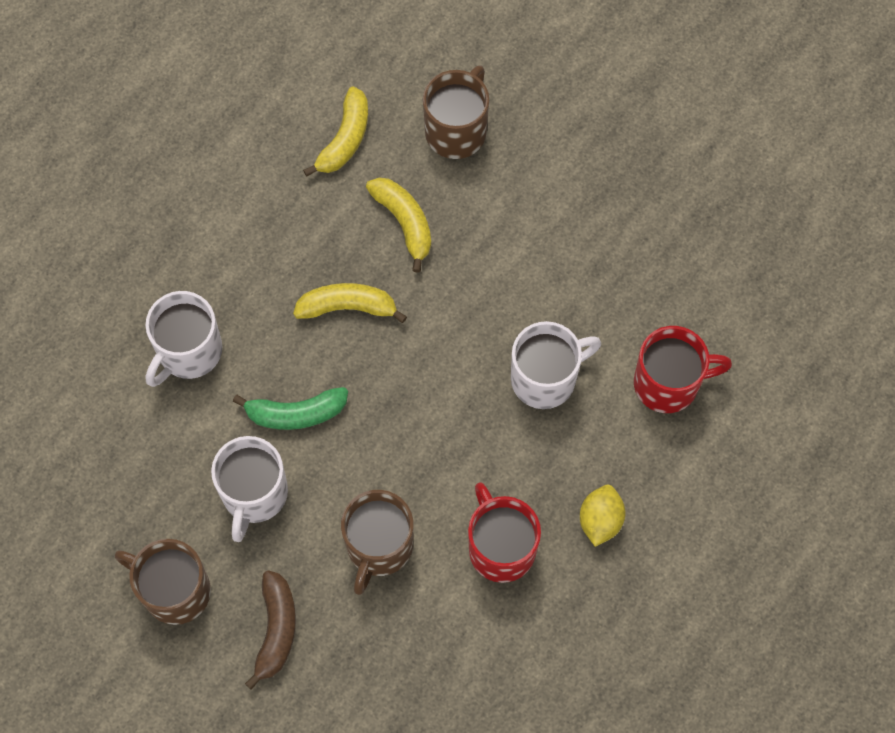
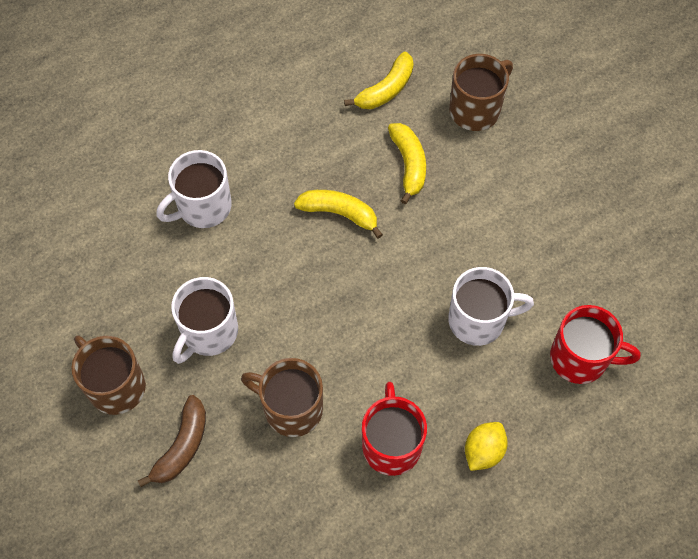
camera: 20 degrees right, 5 degrees down
green banana [233,387,348,430] -> none
brown mug [341,490,413,595] -> brown mug turned 75 degrees clockwise [241,358,323,437]

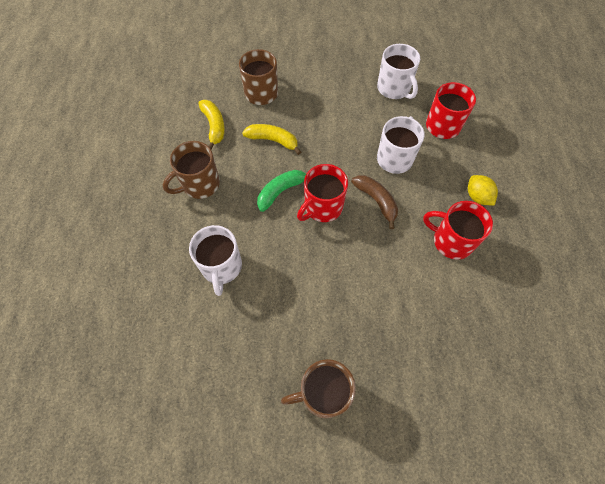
camera: 60 degrees left, 0 degrees up
brown banana [138,395,206,487] -> brown banana moved to [351,175,398,229]
white mug [171,277,238,364] -> white mug moved to [377,44,420,99]
brown mug [241,358,323,437] -> brown mug moved to [163,141,220,199]
yellow banana [294,190,383,239] -> green banana [257,170,306,212]
none -> red mug [297,164,348,222]

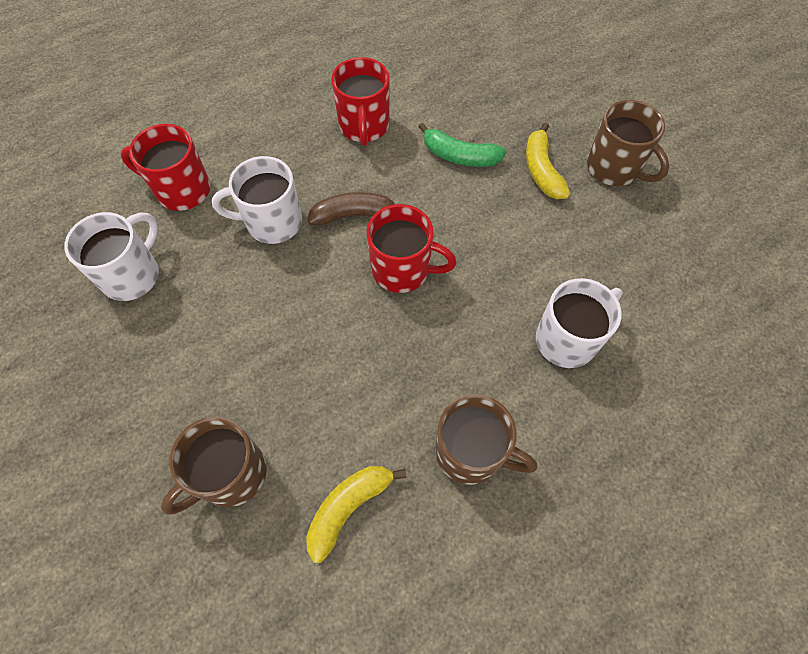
camera: 120 degrees left, 0 degrees up
yellow banana [242,124,301,155] -> yellow banana moved to [526,123,571,199]
green banana [257,170,306,212] -> green banana moved to [418,123,507,167]
brown banana [351,175,398,229] -> brown banana turned 60 degrees clockwise [307,192,395,226]
yellow lemon [468,175,498,206] -> none

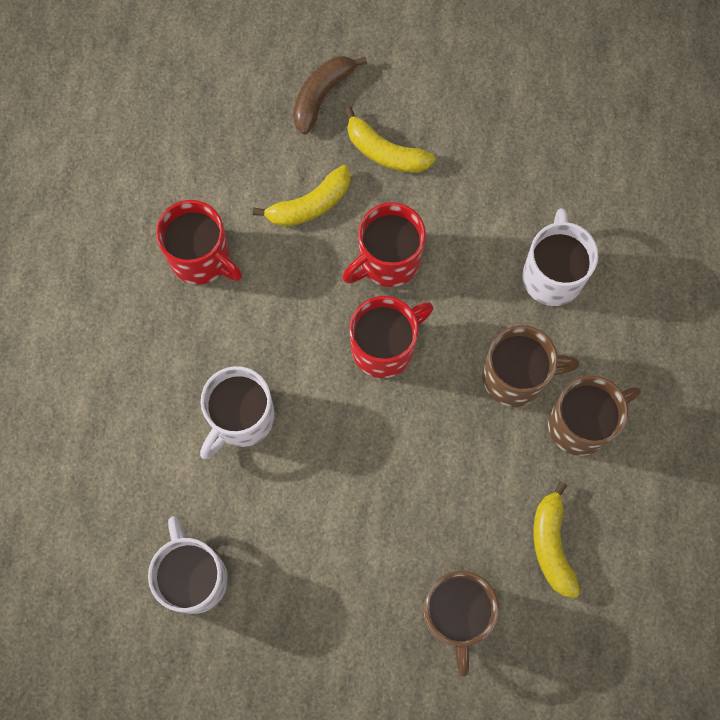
camera: 50 degrees left, 10 degrees up
red mug [120,124,210,211] -> red mug moved to [342,202,426,287]
brown banana [307,192,395,226] -> brown banana moved to [293,56,367,135]
green banana [418,123,507,167] -> yellow banana [253,165,351,227]
brown mug [587,100,669,186] -> brown mug moved to [482,325,579,407]

